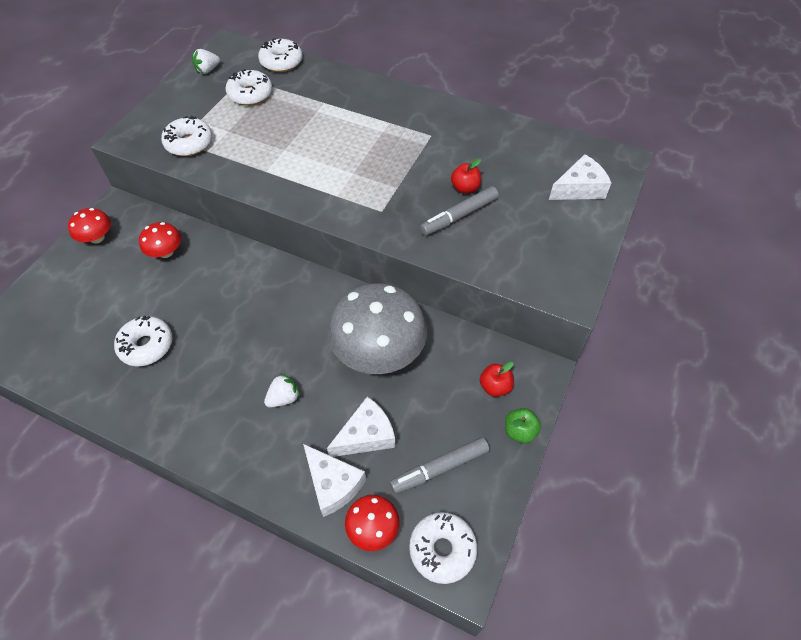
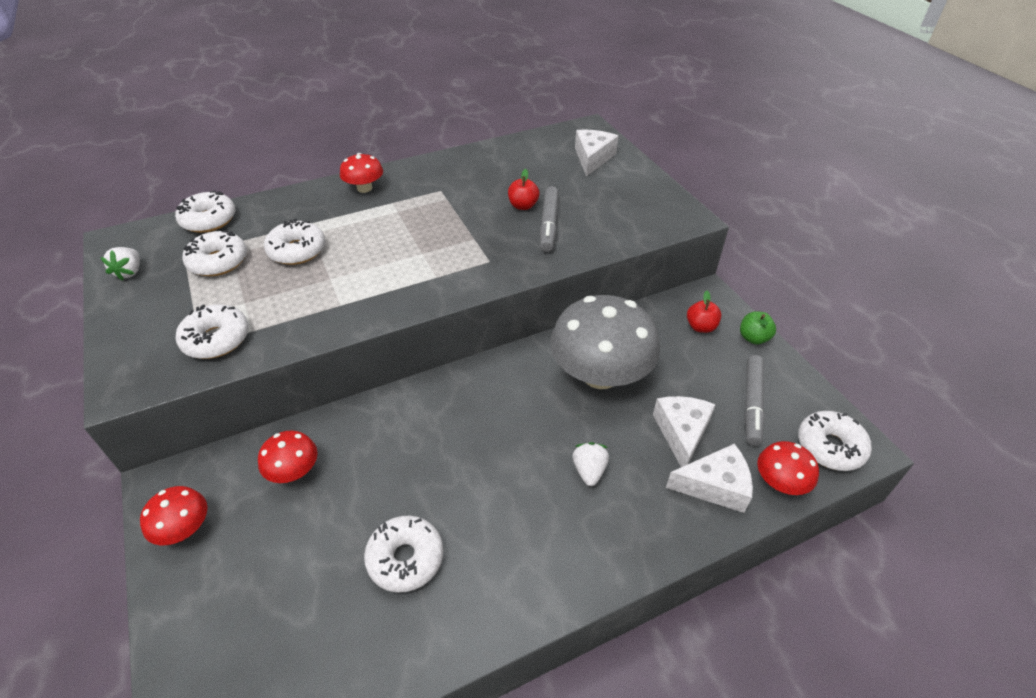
camera: 50 degrees left, 10 degrees down
none -> white donut [264,219,325,265]
none -> red mushroom [340,153,383,193]

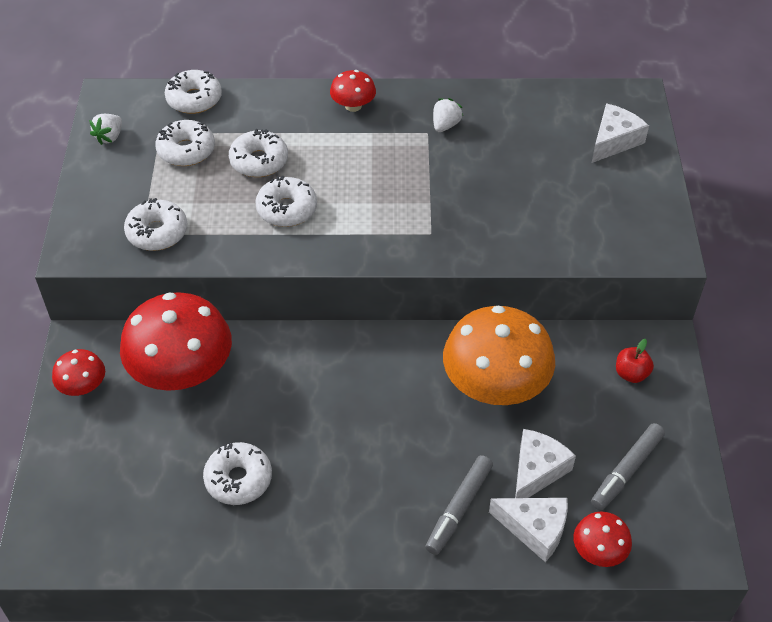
camera: 25 degrees right, 5 degrees up
red mushroom [258,431,318,483] -> red mushroom [120,292,232,391], size x2.10
red apple [508,169,539,210] -> none
grey marker [540,186,559,252] -> grey marker moved to [425,455,493,555]
grey mushroom [550,295,660,389] -> orange mushroom [443,306,555,405]
white strawberry [572,442,609,486] -> white strawberry moved to [433,98,463,132]
green apple [740,311,776,345] -> none
white donut [798,411,872,471] -> white donut moved to [255,176,317,227]

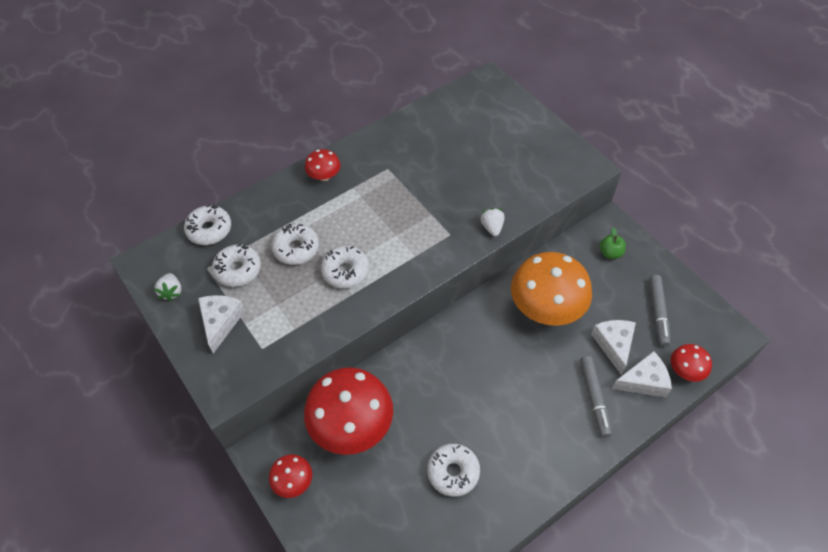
camera: 35 degrees left, 5 degrees up
white donut [124,198,187,251] -> none
white strawberry [433,98,463,132] -> white strawberry moved to [480,208,505,236]
white cheese [592,104,649,163] -> white cheese moved to [198,295,245,354]
red apple [616,339,654,383] -> green apple [600,227,626,259]

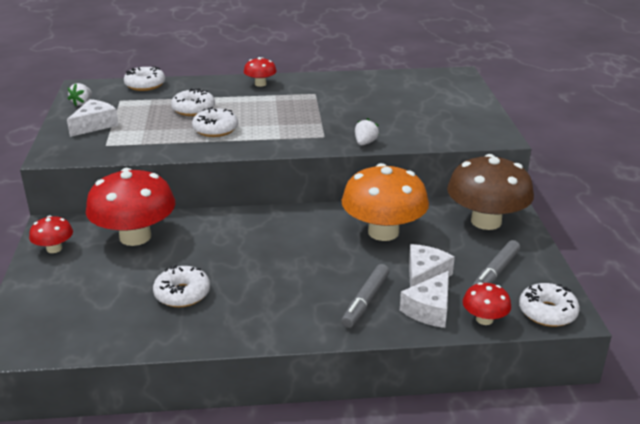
camera: 30 degrees right, 25 degrees down
white donut [212,244,261,287] -> white donut moved to [519,283,580,327]
green apple [600,227,626,259] -> brown mushroom [447,154,534,230]
white cheese [612,351,672,397] -> white cheese turned 105 degrees clockwise [400,271,449,328]

